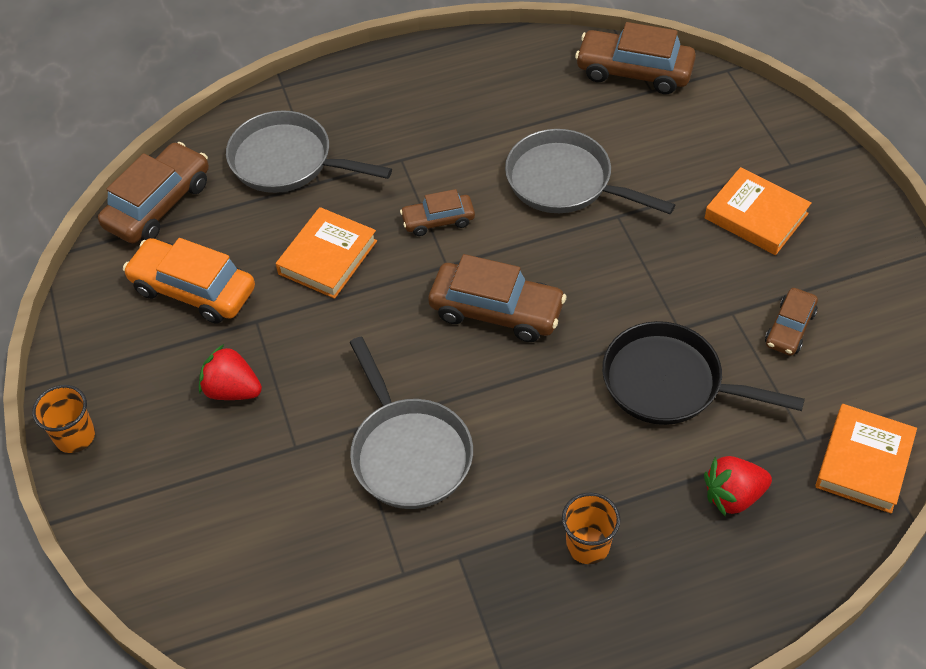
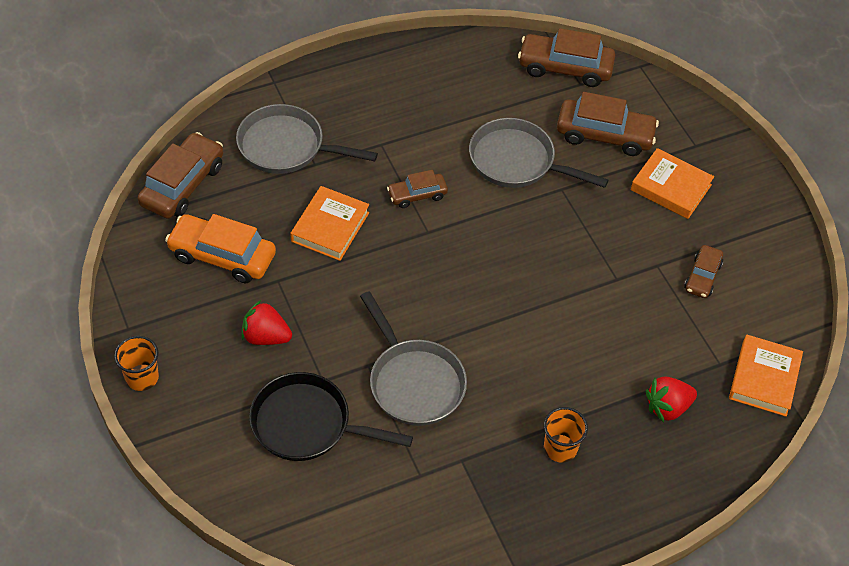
camera: 10 degrees left, 0 degrees up
brown car [428,254,566,342] -> brown car moved to [557,92,659,156]
black pan [602,321,805,425] -> black pan moved to [249,372,413,461]

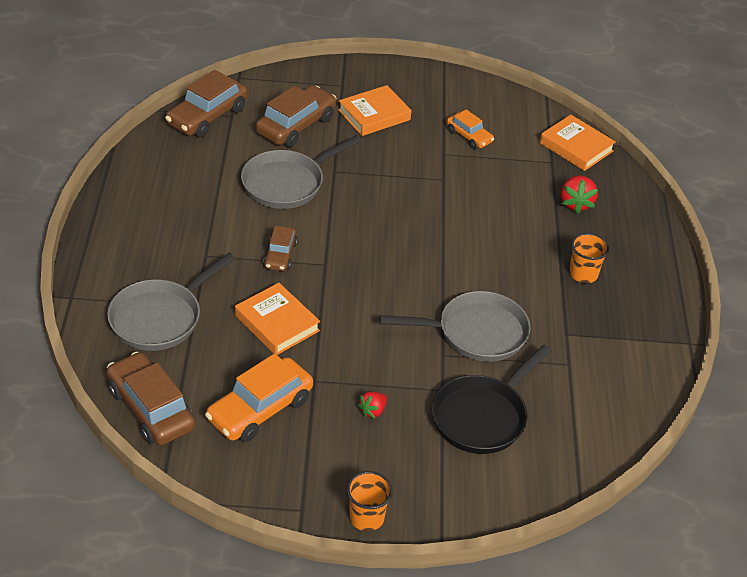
camera: 65 degrees left, 10 degrees down
red strawberry [241,300,292,345] -> red strawberry [358,391,387,419], size x0.62
brown car [684,245,723,298] -> orange car [446,109,494,149]

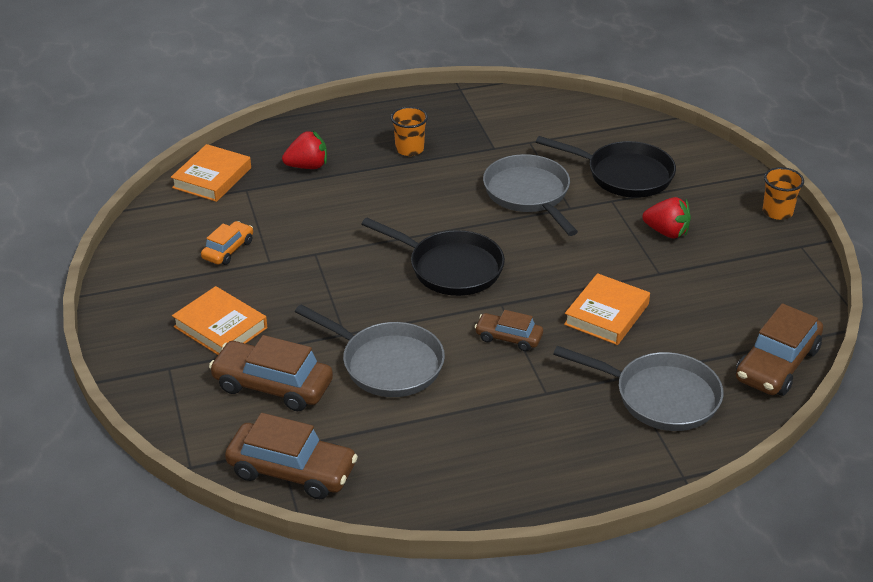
camera: 105 degrees left, 5 degrees down
orange car [205,354,313,442] -> none
brown car [263,226,298,271] -> brown car turned 150 degrees counterclockwise [474,310,543,351]
red strawberry [358,391,387,419] -> red strawberry [642,197,691,238], size x1.61
none -> black pan [362,218,505,296]

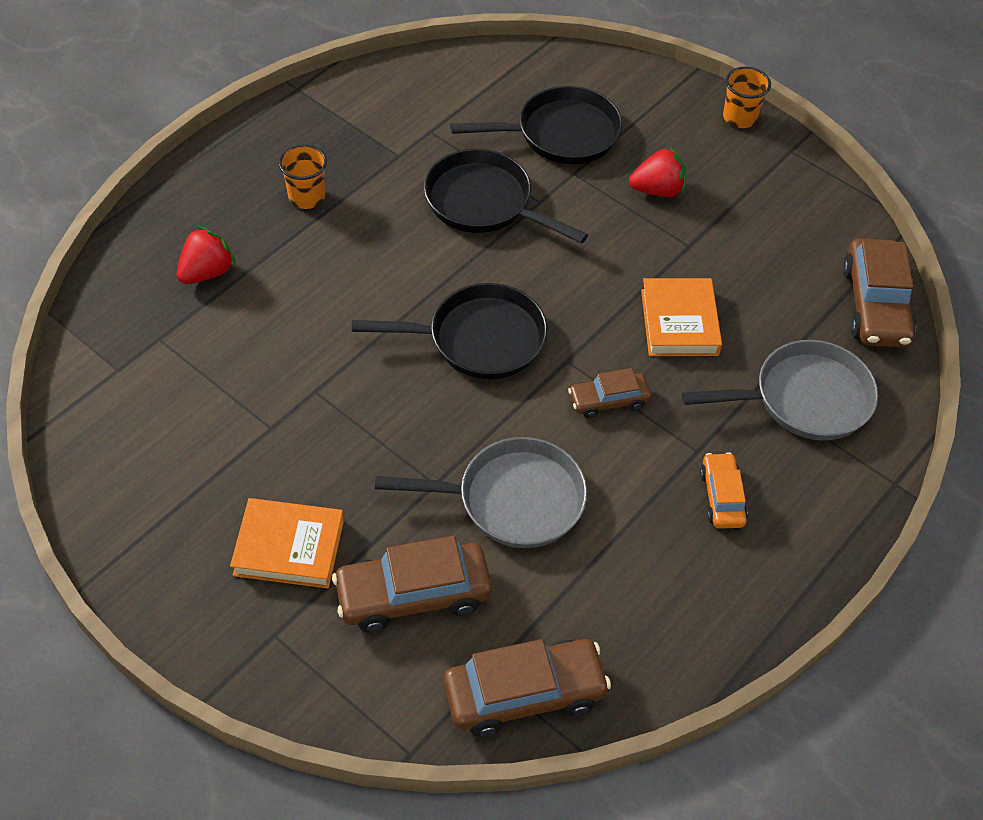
camera: 35 degrees left, 15 degrees up
orange book [171,144,251,202] -> none
orange car [201,221,253,265] -> orange car moved to [700,452,748,529]
grey pan [483,154,578,236] -> black pan [424,149,588,244]

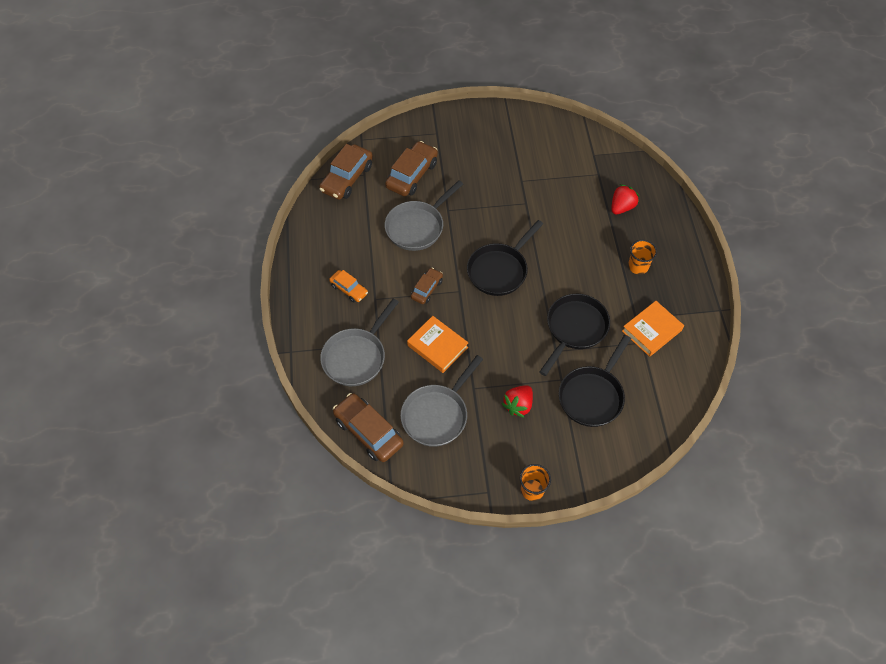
camera: 135 degrees right, 5 degrees up
red strawberry [176,226,236,284] -> red strawberry turned 135 degrees counterclockwise [611,184,640,215]
orange book [230,498,344,589] -> orange book moved to [622,301,684,357]
black pan [424,149,588,244] -> black pan turned 45 degrees counterclockwise [540,294,610,376]
none -> grey pan [400,355,483,447]

